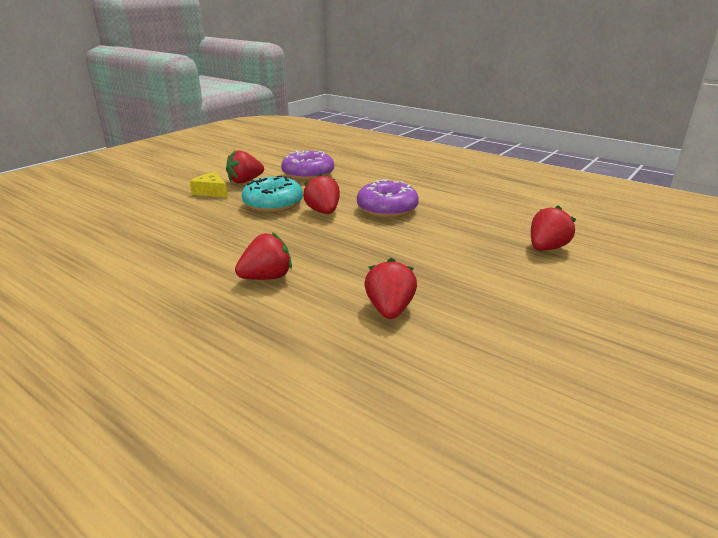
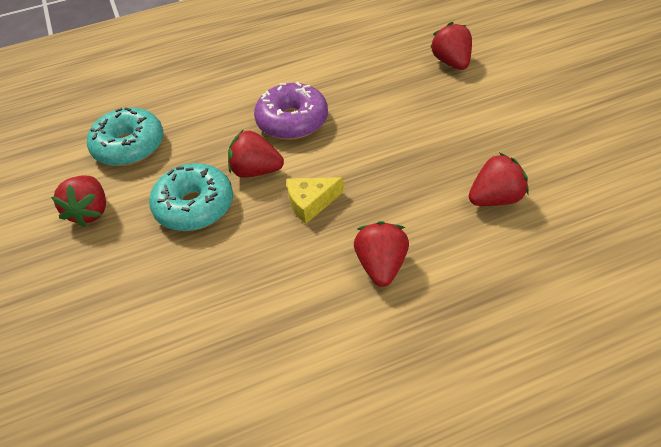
camera: 55 degrees left, 20 degrees up
yellow cheese [190,172,228,198] -> yellow cheese moved to [287,177,344,224]
purple donut [281,150,334,181] -> turquoise donut [87,107,164,166]
red strawberry [364,258,417,319] -> red strawberry turned 120 degrees clockwise [468,153,529,206]

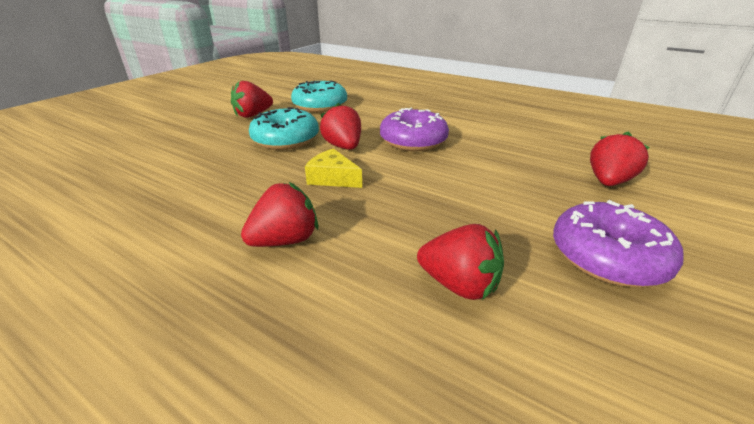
camera: 50 degrees right, 15 degrees down
none -> purple donut [553,200,683,287]

